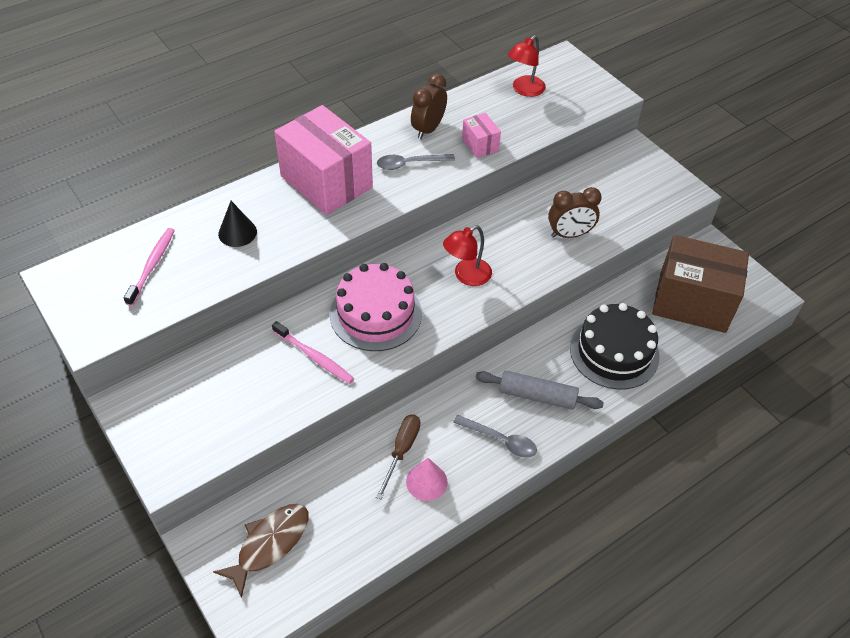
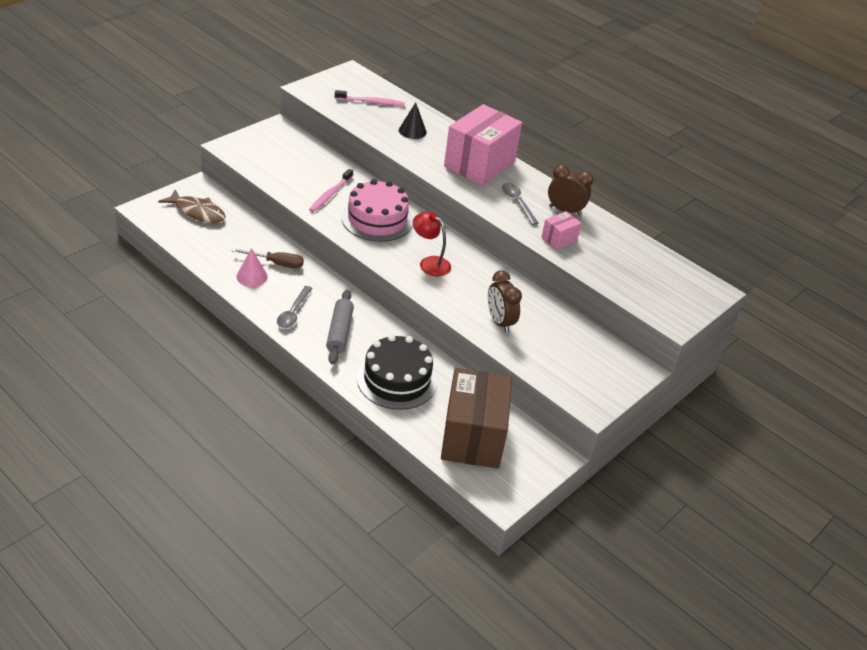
camera: 75 degrees right, 10 degrees down
red lamp [508,35,546,97] -> none

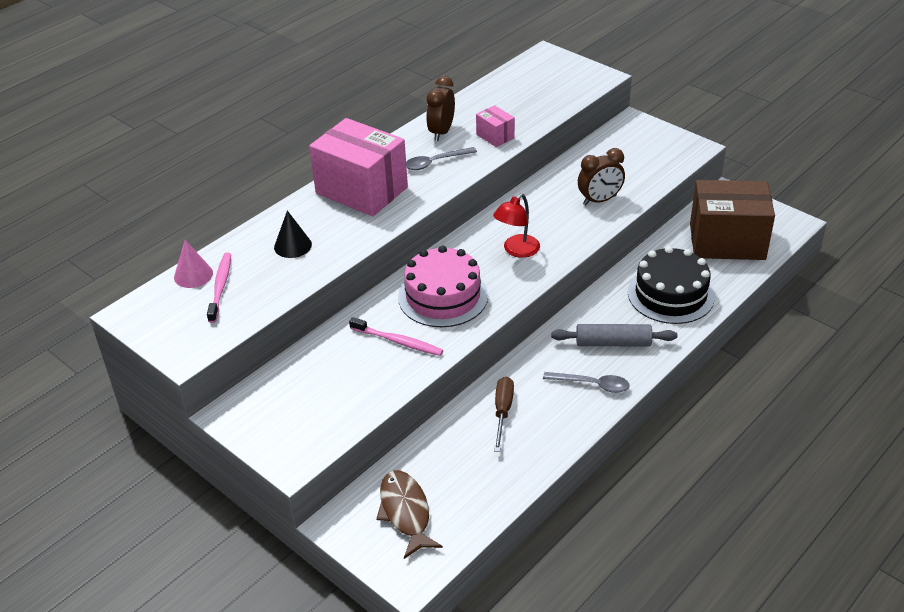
camera: 85 degrees left, 0 degrees up
brown fish [158,190,226,223] -> brown fish turned 45 degrees counterclockwise [376,470,443,559]
pink cone [236,248,268,287] -> pink cone moved to [174,240,213,288]

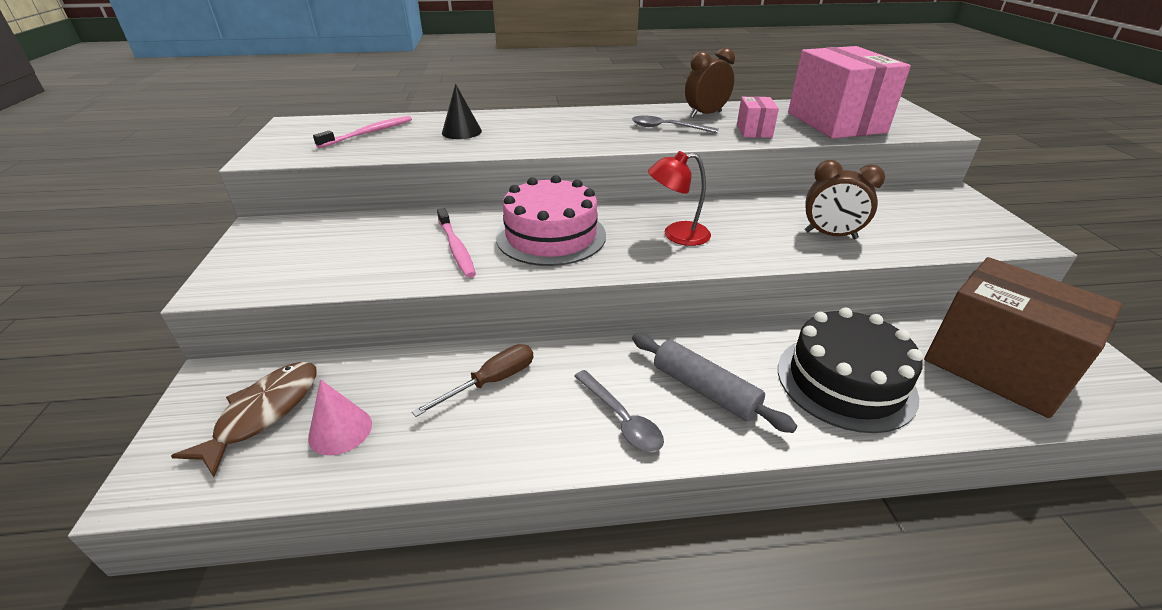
camera: 40 degrees right, 5 degrees down
pink cone [174,240,213,288] -> pink cone moved to [308,379,372,455]
pink box [309,118,408,216] -> pink box moved to [788,46,911,139]

